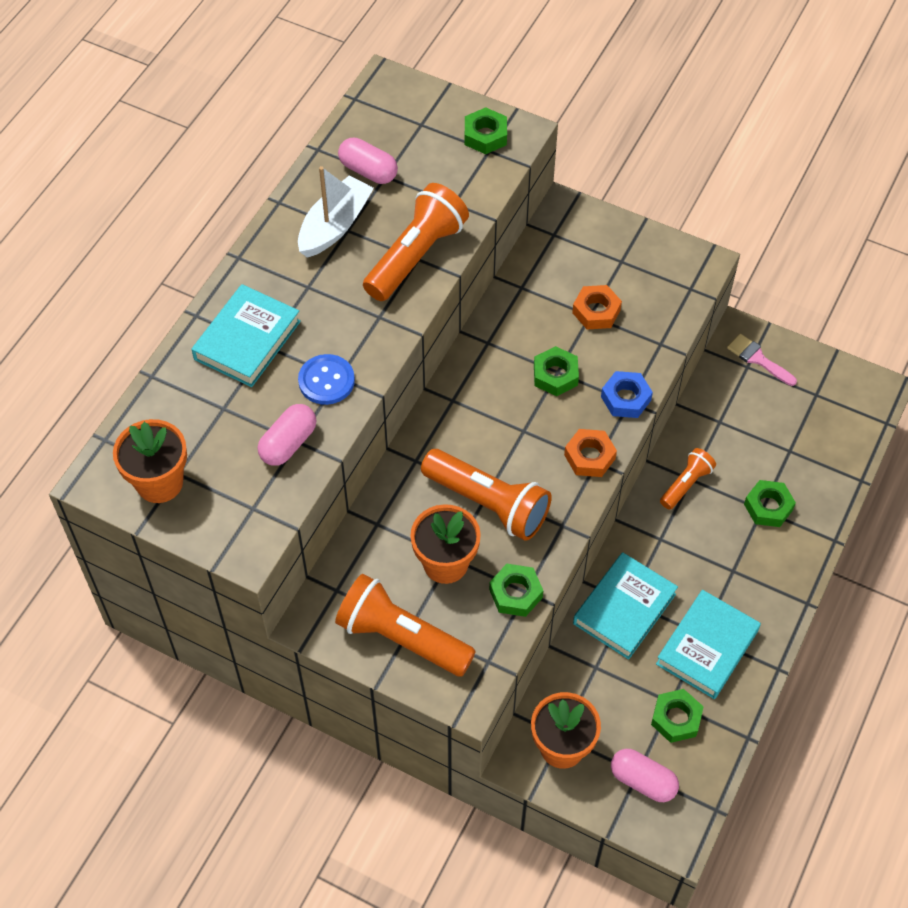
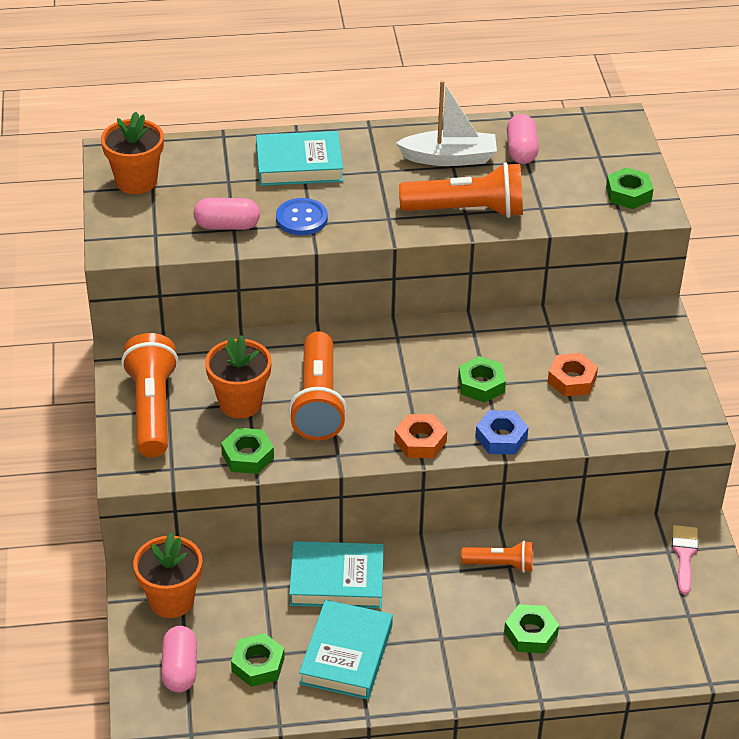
camera: 55 degrees right, 15 degrees down
turquoise book [656,590,761,699] -> turquoise book turned 75 degrees counterclockwise [299,600,393,700]

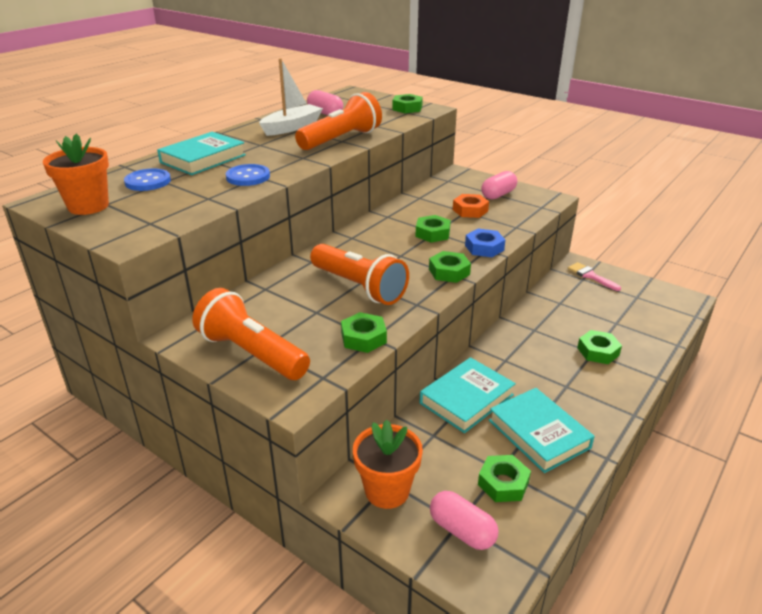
camera: 45 degrees left, 10 degrees down
pink capsule [194,198,260,230] -> pink capsule moved to [481,171,517,199]
orange flower pot [205,335,272,418] -> none
orange nut [395,414,447,458] -> green nut [429,251,471,283]
orange flashlight [461,541,533,573] -> none
none -> blue button [124,168,171,191]

